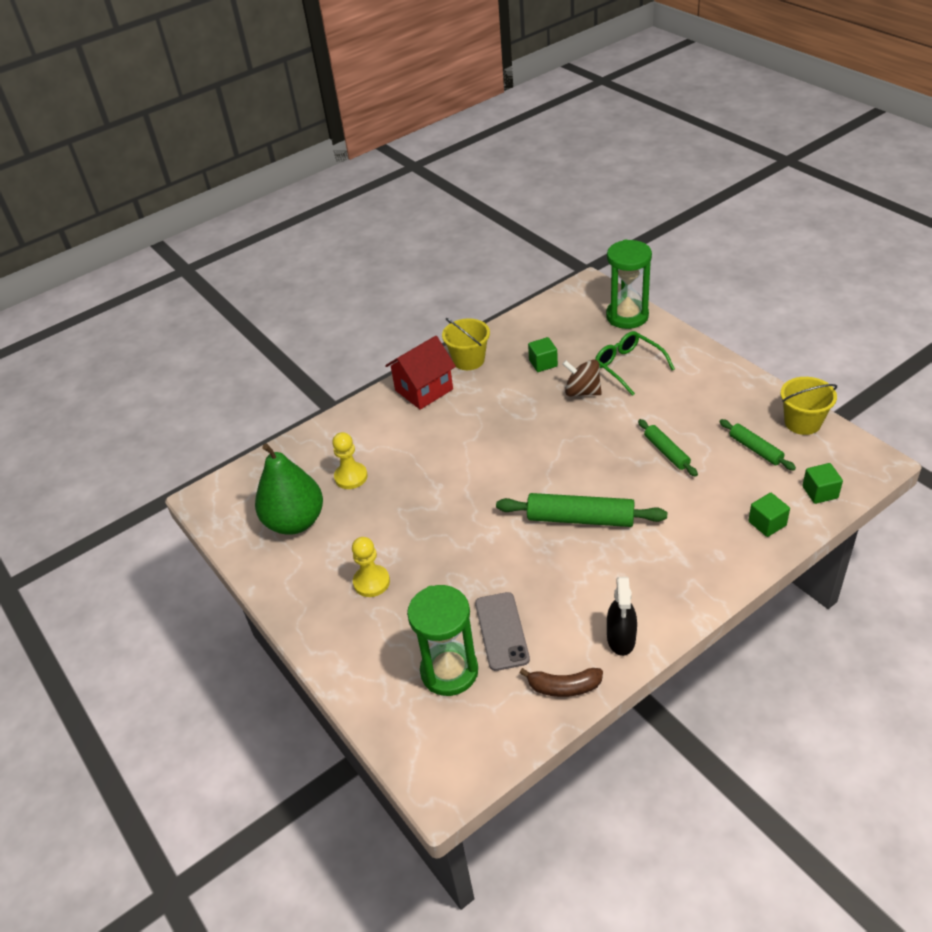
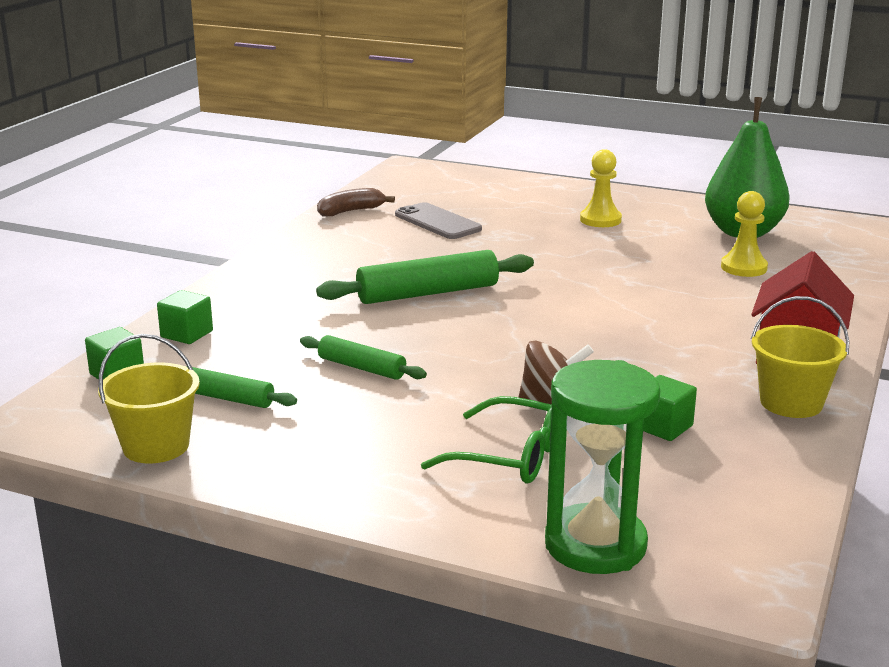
camera: 145 degrees right, 20 degrees down
green hourglass [407,585,478,696] -> none
black spray bottle [607,577,637,656] -> none

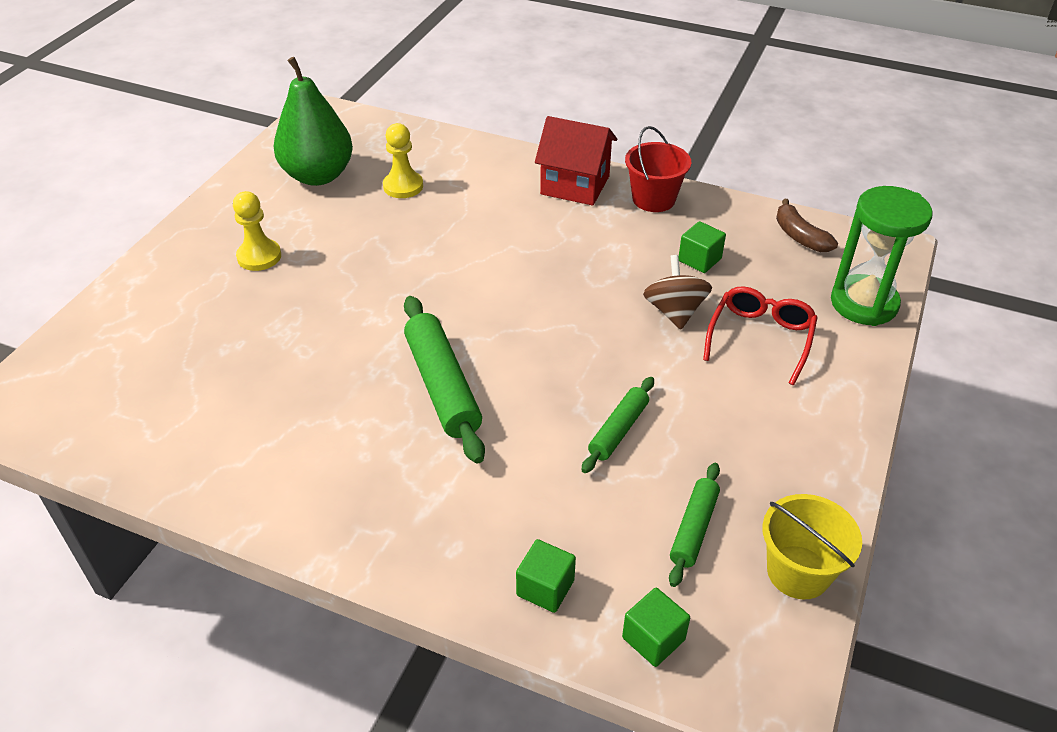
camera: 90 degrees left, 20 degrees up
brown banana [317,188,395,217] -> brown banana moved to [776,199,838,252]
grey phone [395,202,482,239] -> none
green glasses [421,396,552,484] -> red glasses [703,286,818,385]
yellow bucket [751,296,849,418] -> red bucket [625,126,691,212]

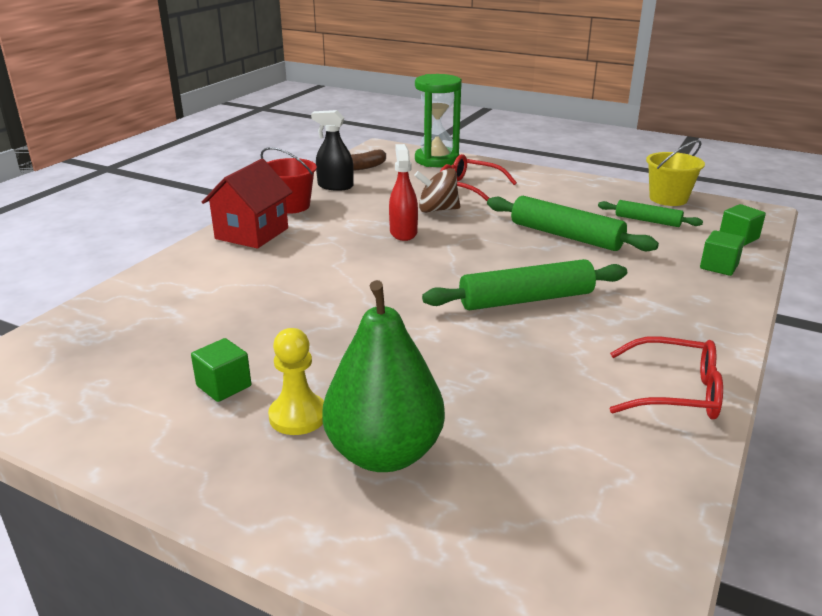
camera: 85 degrees left, 15 degrees down
green pear [274,57,353,186] -> green pear moved to [322,280,445,472]
yellow pawn [383,123,423,198] -> none
green rolling pin [581,377,654,473] -> green rolling pin [487,196,659,251], size x1.72
green cube [679,221,726,273] -> green cube moved to [191,338,251,402]
none -> black spray bottle [311,110,354,191]
none -> red spray bottle [389,144,418,241]
none -> red glasses [610,337,723,419]

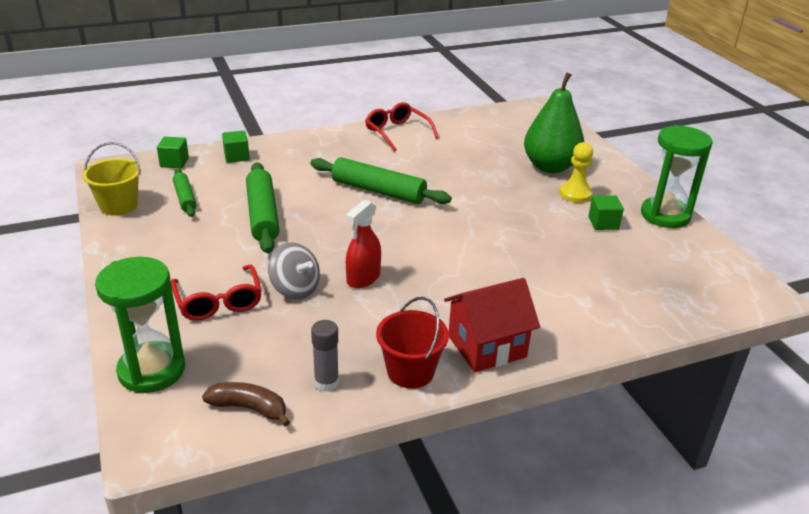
camera: 140 degrees left, 5 degrees up
black spray bottle [311,110,354,191] -> grey glue stick [311,320,339,392]
brown spinning top [414,168,460,213] -> grey spinning top [268,242,320,300]
none -> green hourglass [641,125,713,228]

